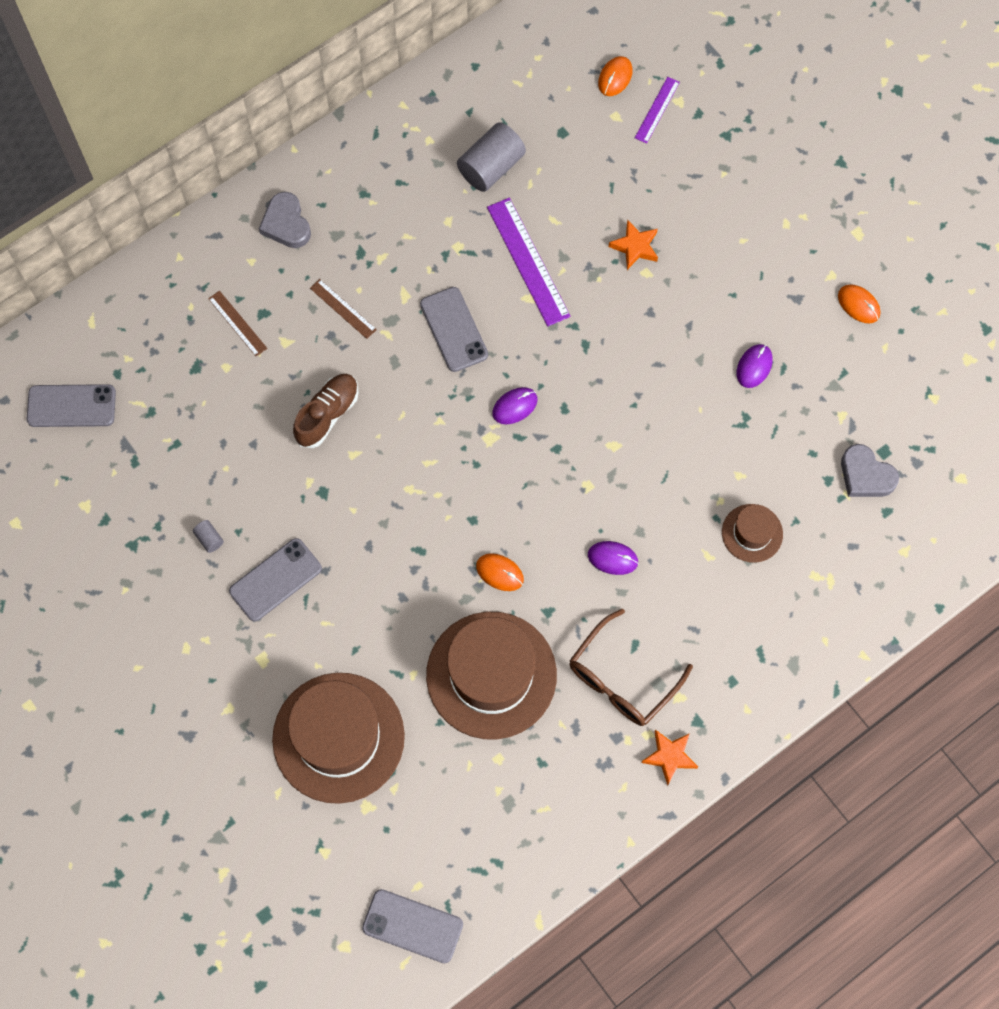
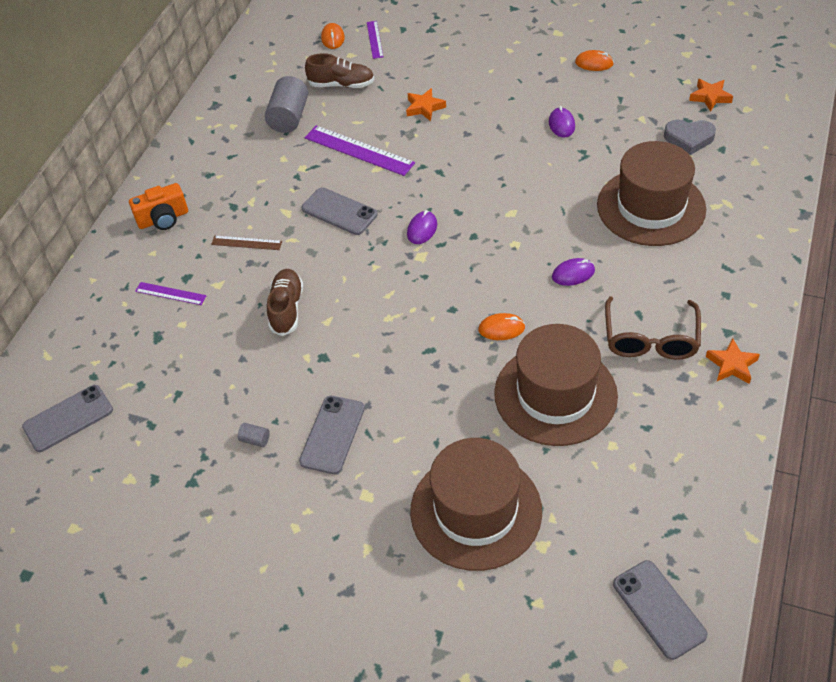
camera: 30 degrees left, 20 degrees down
brown ruler [208,291,268,357] -> purple ruler [135,282,206,305]
grey heart [259,192,311,248] -> orange camera [129,183,188,230]
grey phone [362,889,463,963] -> grey phone turned 75 degrees clockwise [613,560,708,660]
brown hat [722,504,783,563] -> brown hat [597,141,706,246], size x2.08
none -> brown shoe [305,53,374,88]
none -> orange star [689,79,733,112]

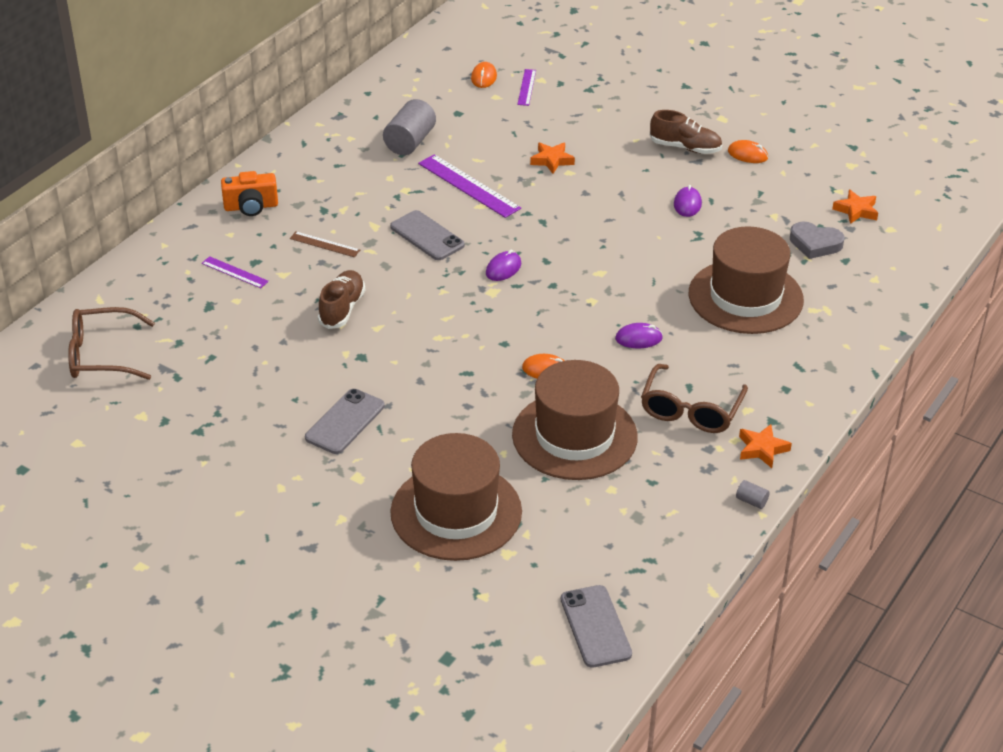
camera: 10 degrees right, 10 degrees down
grey phone [22,385,113,452] -> brown glasses [68,307,155,380]
grey cylinder [238,423,270,447] -> grey cylinder moved to [736,480,770,509]
brown shoe [305,53,374,88] -> brown shoe moved to [650,110,722,154]

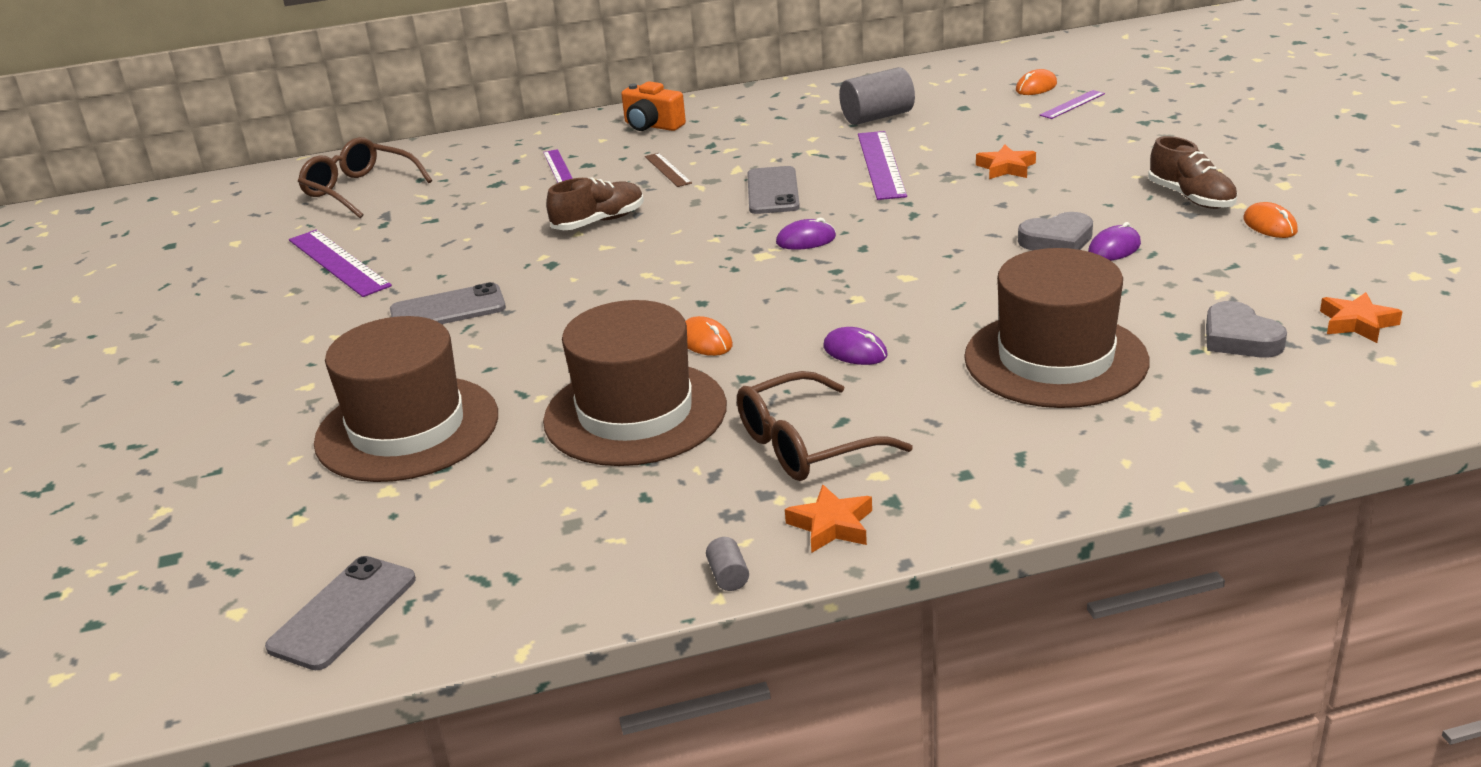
camera: 45 degrees right, 10 degrees down
none -> purple ruler [289,230,392,297]
none -> grey heart [1018,212,1093,250]

